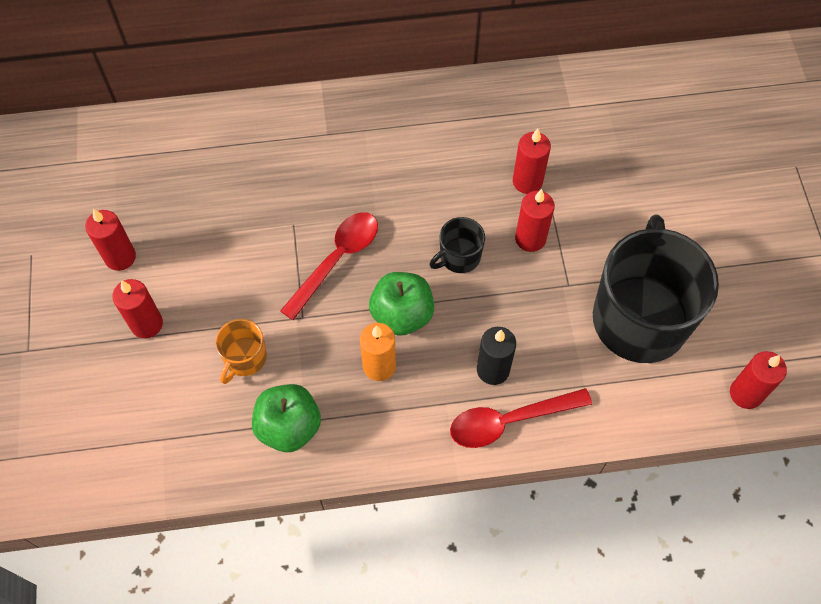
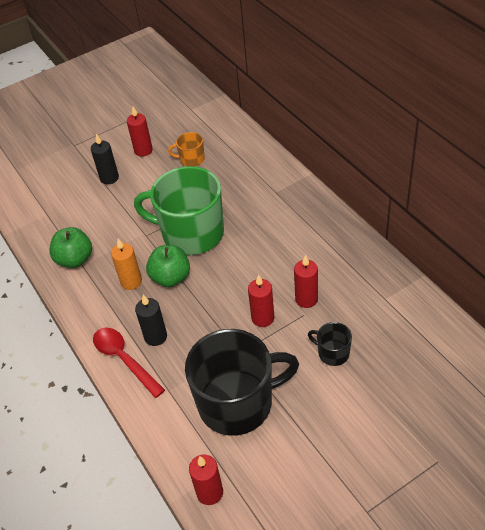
camera: 70 degrees right, 15 degrees down
red candle [112,279,163,339] -> black candle [91,134,119,184]
orange mug [215,319,267,384] -> orange mug moved to [168,132,205,166]
red spoon [280,212,378,320] -> green mug [134,166,224,255]
black mug [430,217,485,273] -> black mug moved to [308,322,352,366]

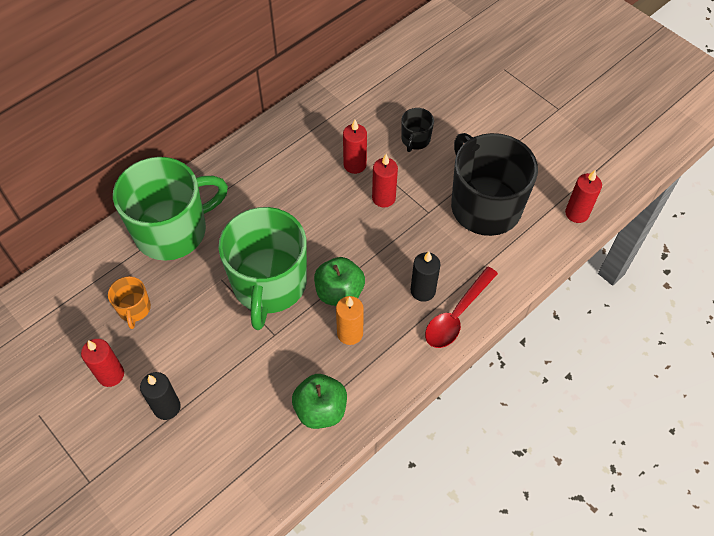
camera: 105 degrees left, 10 degrees up
none -> green mug [113,157,228,261]

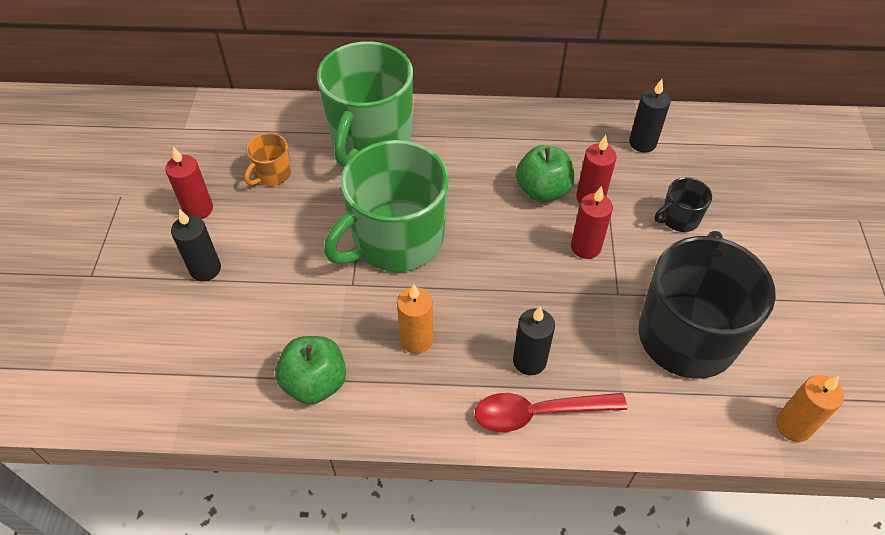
camera: 45 degrees right, 5 degrees down
green mug [113,157,228,261] -> green mug turned 90 degrees clockwise [317,41,413,167]
green apple [314,257,365,306] -> green apple moved to [516,145,574,202]
red candle [565,170,602,223] -> orange candle [776,375,844,442]
none -> black candle [629,79,671,153]

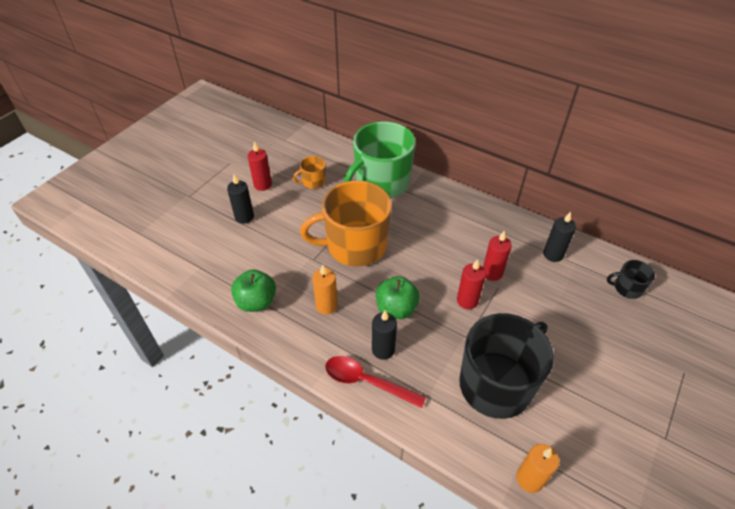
camera: 30 degrees right, 5 degrees down
green mug [324,140,449,272] -> orange mug [300,180,392,267]
green apple [516,145,574,202] -> green apple moved to [376,276,420,319]
black mug [654,177,712,232] -> black mug moved to [607,260,655,299]

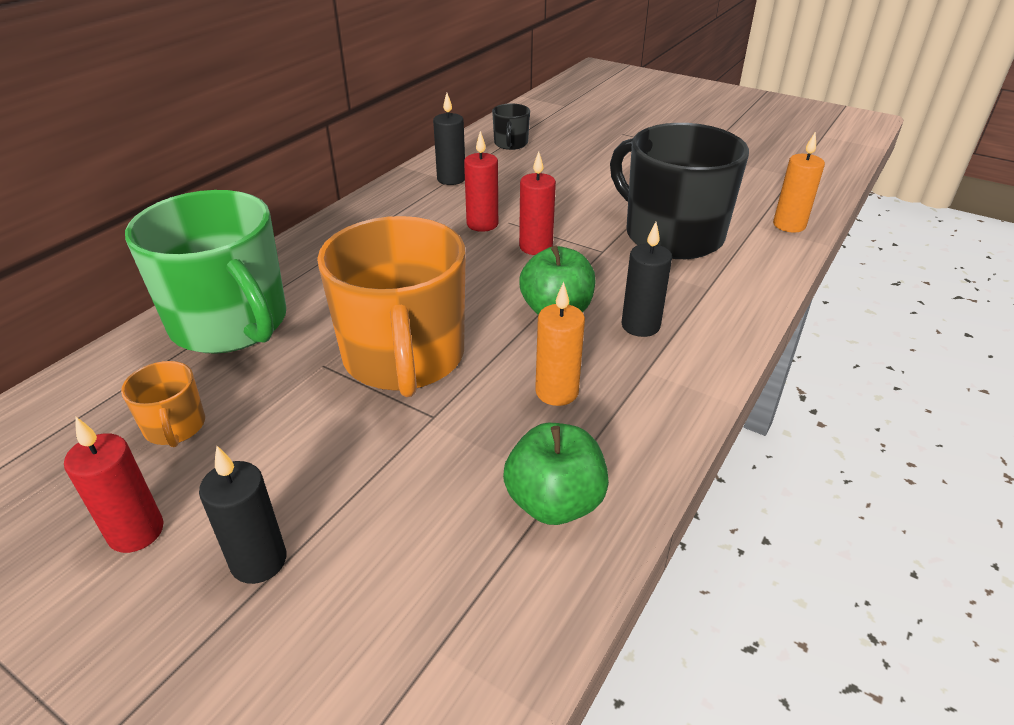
camera: 90 degrees left, 10 degrees down
red spoon [325,356,426,408] -> none

